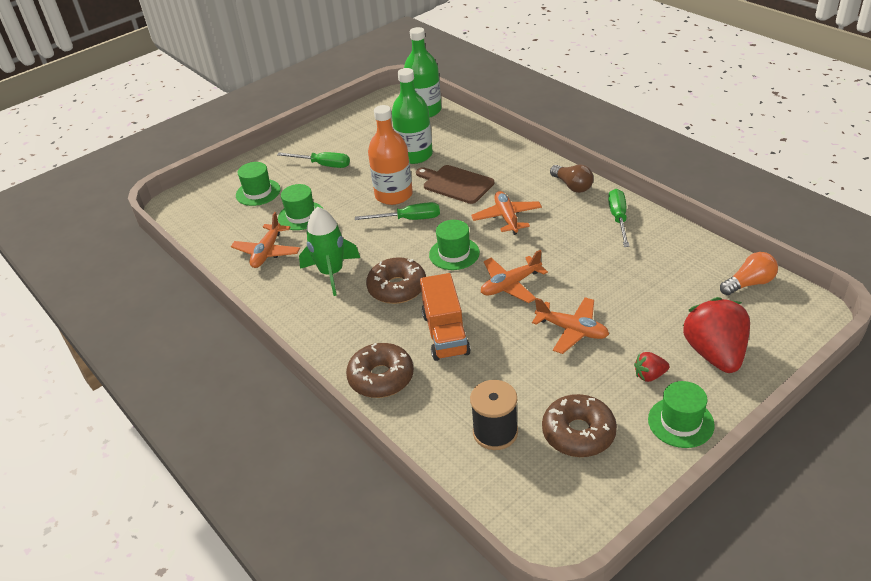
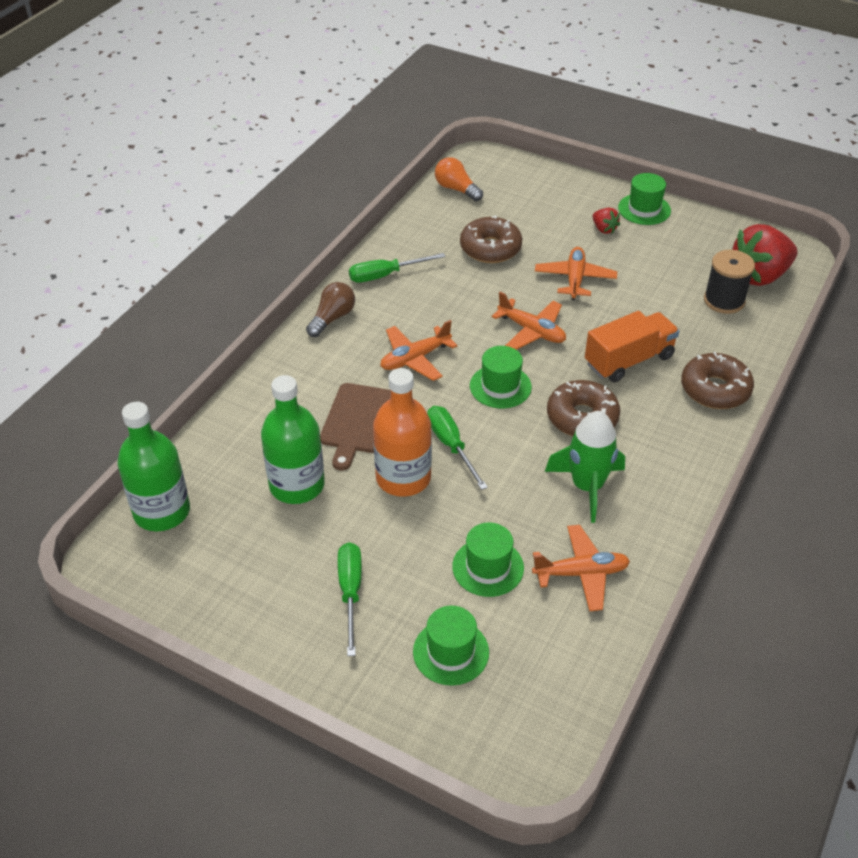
camera: 115 degrees left, 5 degrees up
brown donut [542,394,617,457] -> brown donut moved to [460,215,522,263]
red strawberry [683,297,750,373] -> red strawberry moved to [732,224,798,286]

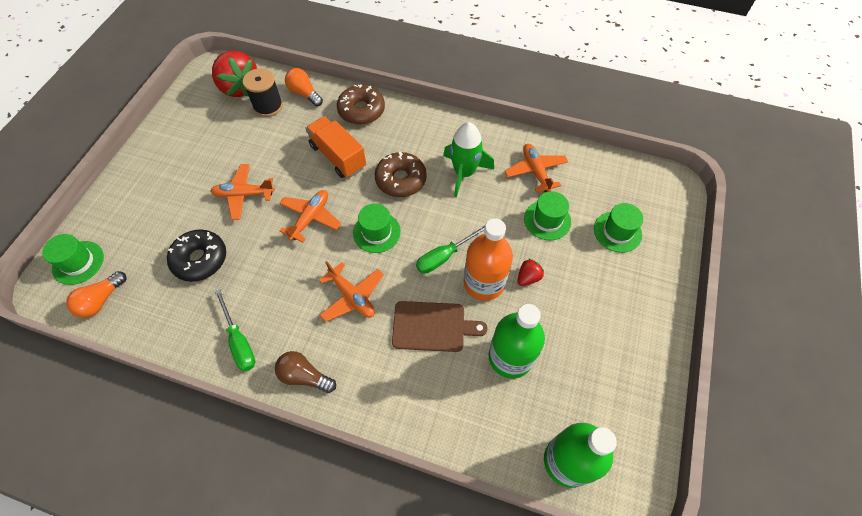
camera: 100 degrees left, 15 degrees up
green screwdriver [338,542,362,656] -> none
brown donut [460,215,522,263] -> black donut [167,229,226,282]
red strawberry [593,208,620,234] -> red strawberry moved to [517,258,544,286]
green hat [618,173,671,225] -> green hat moved to [42,234,104,285]
none -> orange light bulb [285,68,323,107]

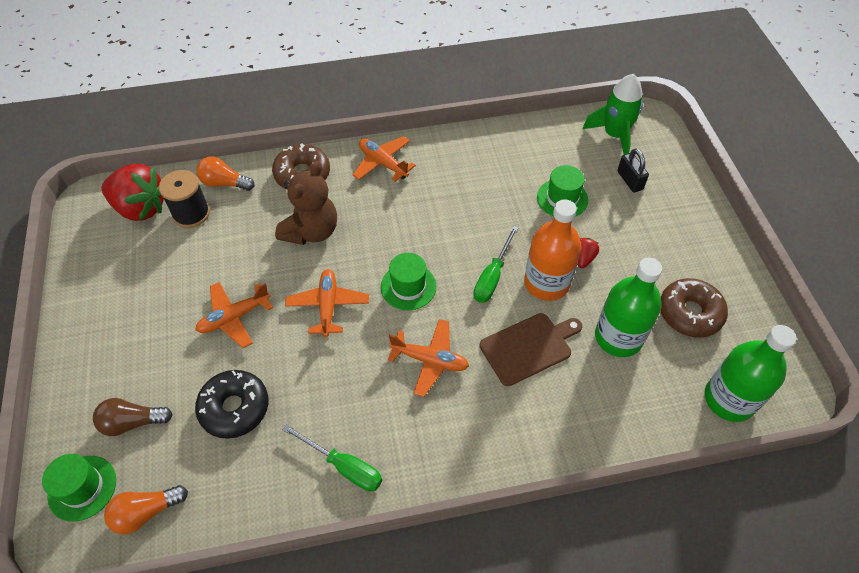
camera: 30 degrees left, 5 degrees down
orange light bulb [66,271,126,318] -> orange light bulb turned 60 degrees clockwise [104,485,188,534]
brown light bulb [275,351,336,393] -> brown light bulb moved to [93,398,172,436]
orange truck [305,116,366,178] -> brown teddy bear [275,161,337,245]
brown donut [375,152,427,197] -> brown donut moved to [661,278,728,338]
green rocket [443,122,494,197] -> green rocket moved to [583,74,643,155]
orange plane [505,144,568,193] -> orange plane moved to [352,136,416,182]
green hat [594,203,643,253] -> black padlock [617,148,649,192]

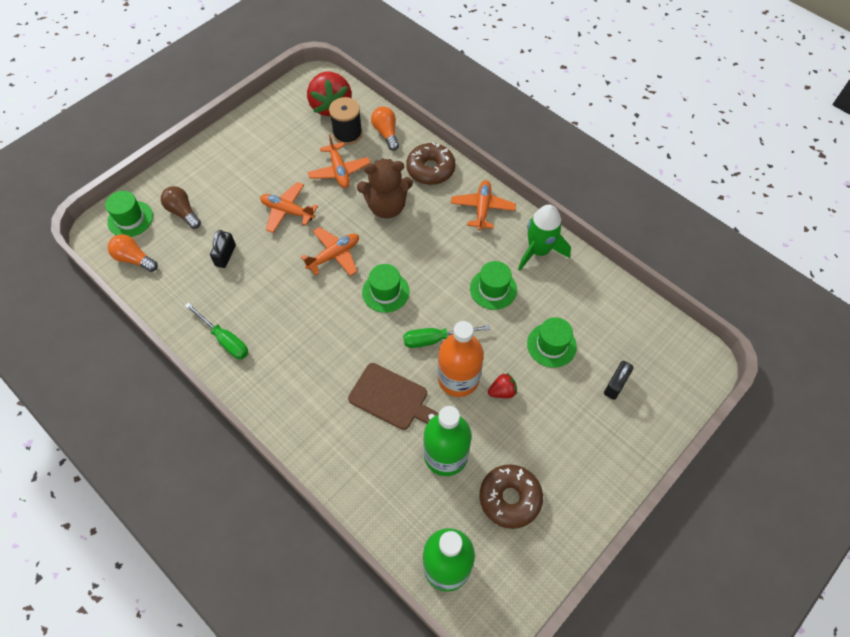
camera: 55 degrees right, 5 degrees up
black donut [195,370,269,439] -> black padlock [210,230,236,268]
green screwdriver [282,424,382,491] -> green screwdriver turned 45 degrees counterclockwise [185,303,248,359]
orange plane [388,319,469,397] -> orange plane moved to [308,134,370,188]
green rocket [583,74,643,155] -> green rocket moved to [518,205,571,271]
none -> green hat [470,261,517,310]

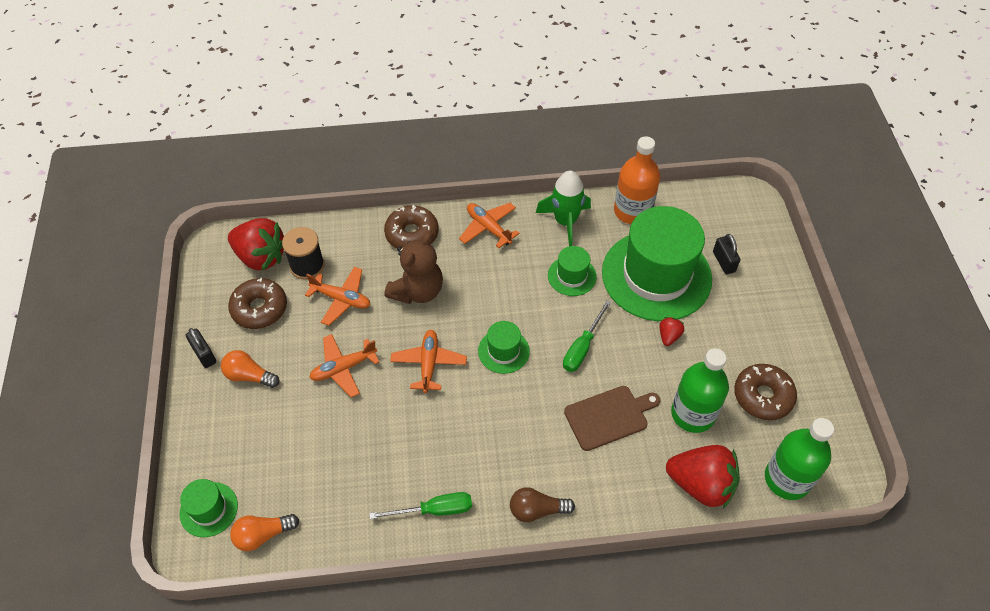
camera: 50 degrees left, 5 degrees down
brown light bulb [161,186,201,229] -> brown light bulb moved to [510,487,575,522]
black padlock [210,230,236,268] -> black padlock moved to [186,328,216,368]
orange light bulb [371,106,399,151] -> orange light bulb moved to [221,350,280,388]
orange bottle [438,321,484,397] -> orange bottle moved to [614,136,660,224]
green hat [527,317,577,368] -> green hat [602,206,712,321], size x2.25
none -> brown donut [228,278,287,329]
none -> red strawberry [666,445,740,509]

